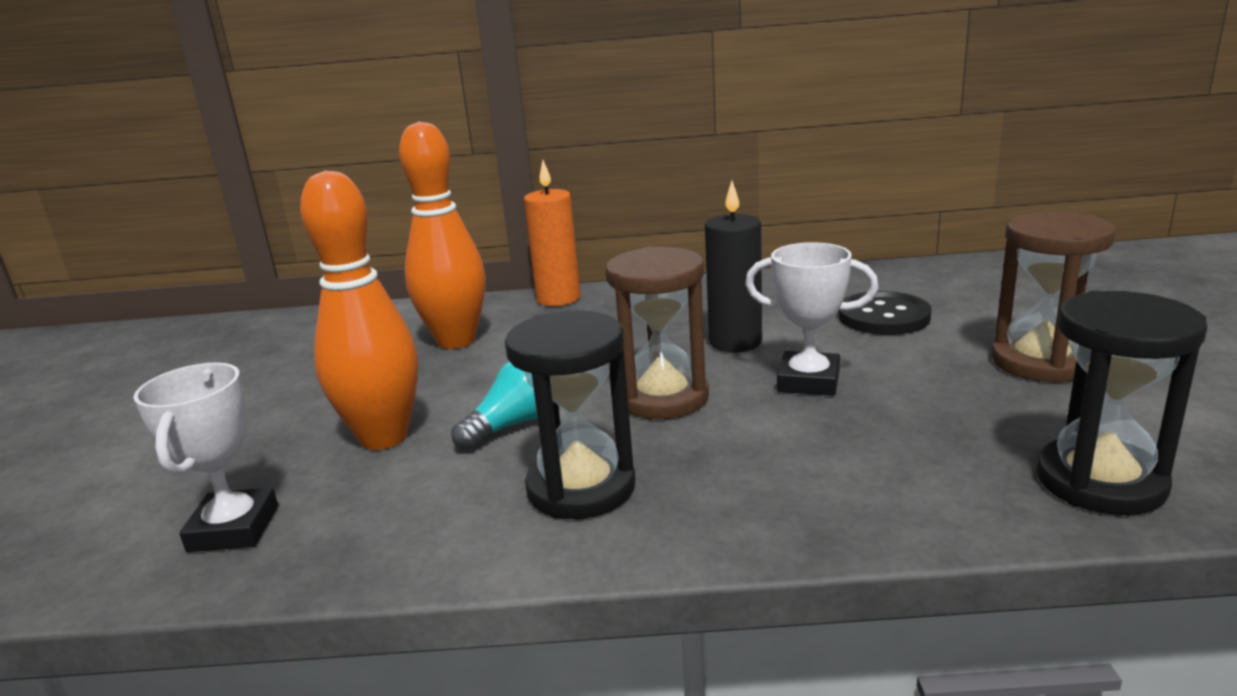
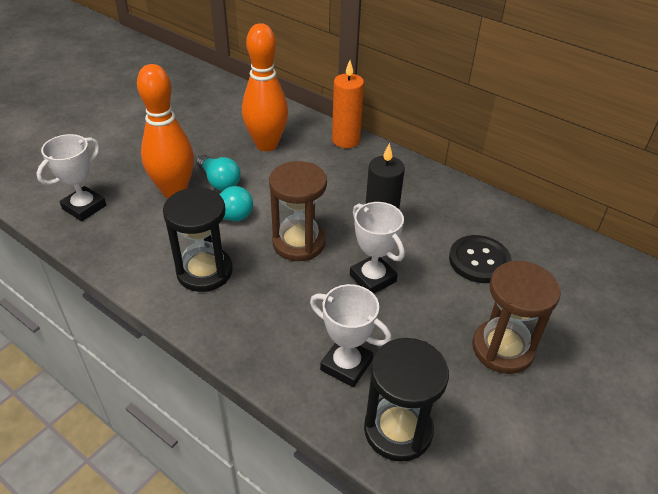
camera: 35 degrees right, 20 degrees up
none -> turquoise light bulb [196,155,241,191]
none -> white trophy [310,284,392,387]

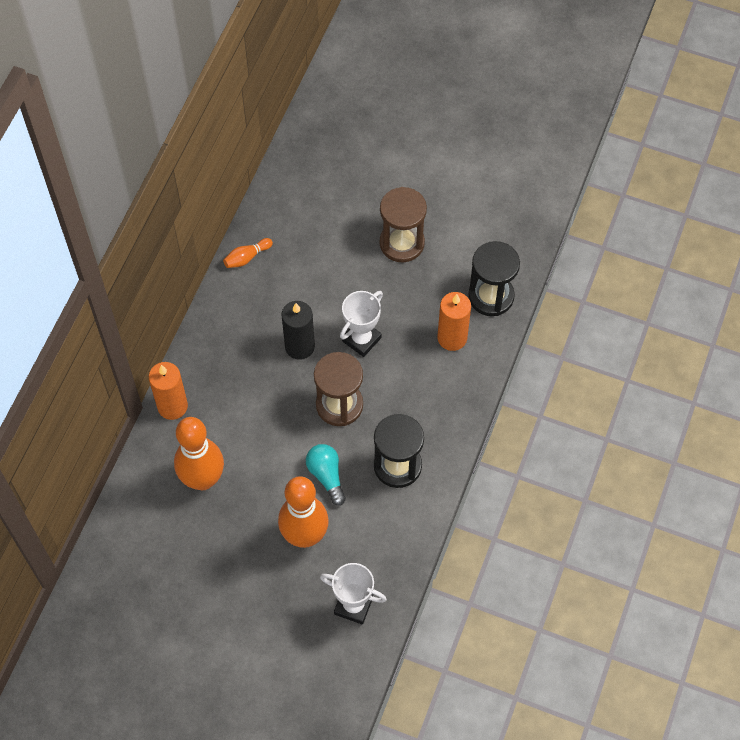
camera: 105 degrees left, 20 degrees up
turquoise light bulb [196,155,241,191] -> none
white trophy [310,284,392,387] -> orange candle [438,292,471,351]
black button [449,235,512,283] -> none
none -> orange bowling pin [223,238,273,268]

